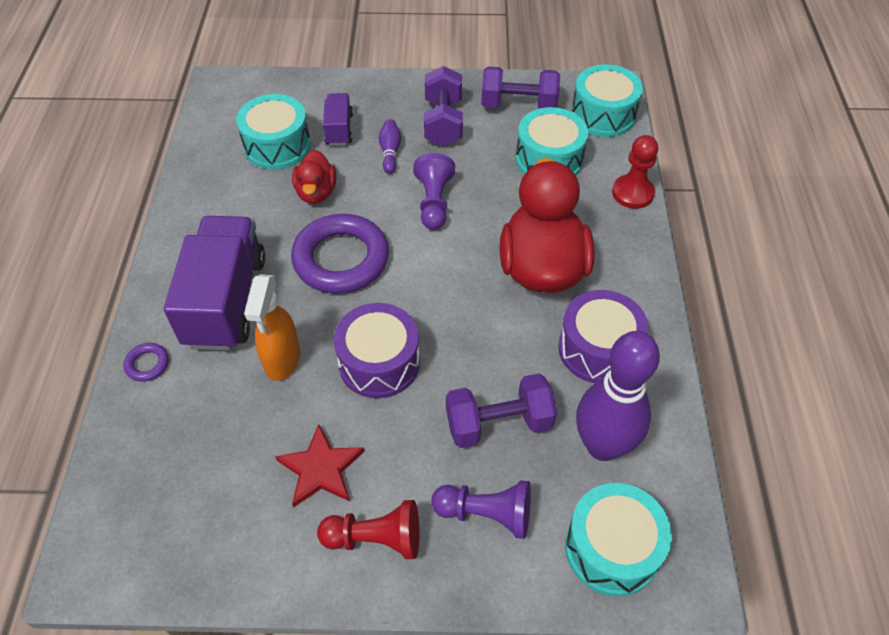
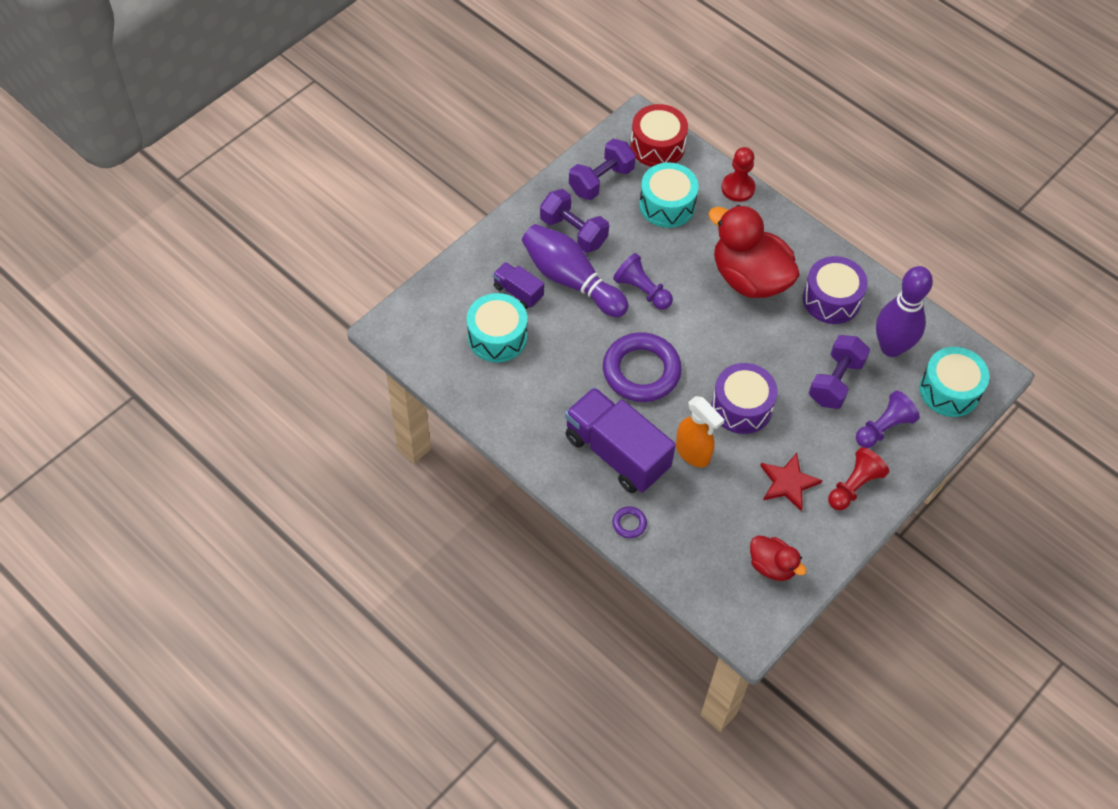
camera: 50 degrees left, 5 degrees up
red duck [292,150,336,204] -> red duck moved to [750,536,807,581]
purple bowling pin [379,119,401,174] -> purple bowling pin [522,224,629,317], size x2.35
turquoise drum [571,64,643,137] -> red drum [630,104,688,167]

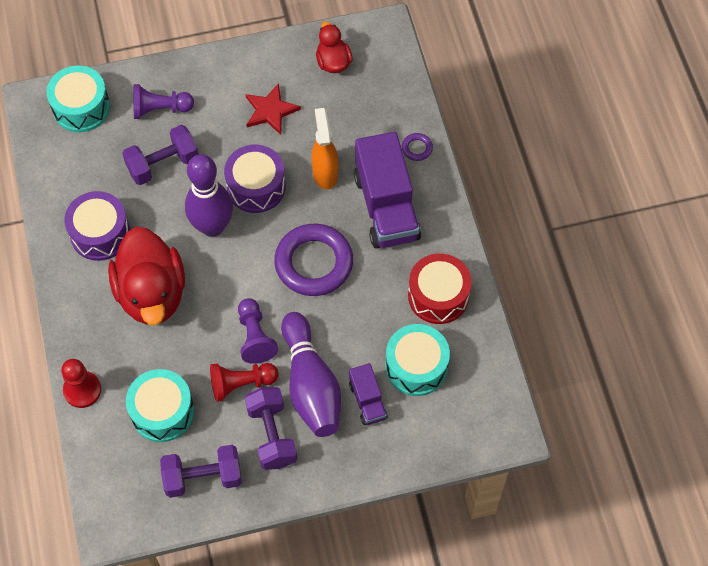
camera: 145 degrees left, 5 degrees up
red drum [630,104,688,167] -> red drum moved to [408,254,472,324]
red pawn [828,447,889,510] -> red pawn moved to [210,363,278,402]
purple bowling pin [876,266,933,357] -> purple bowling pin moved to [185,154,233,237]

